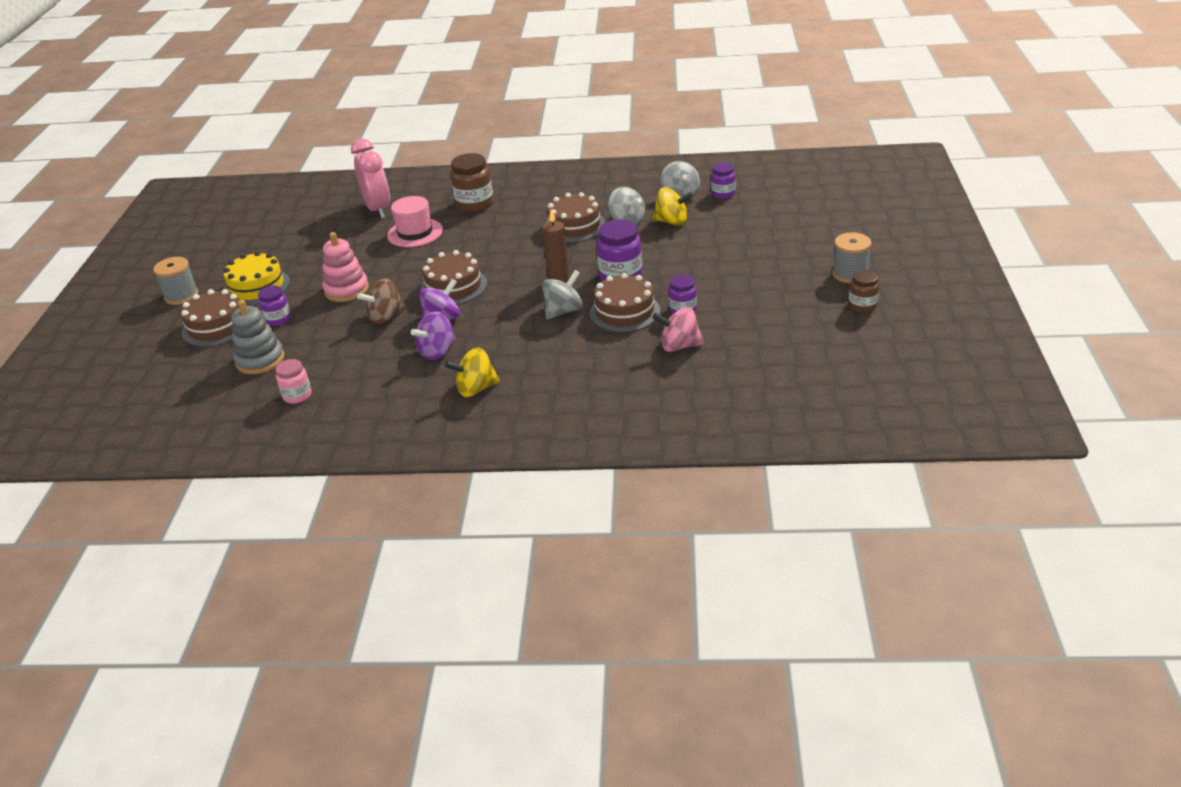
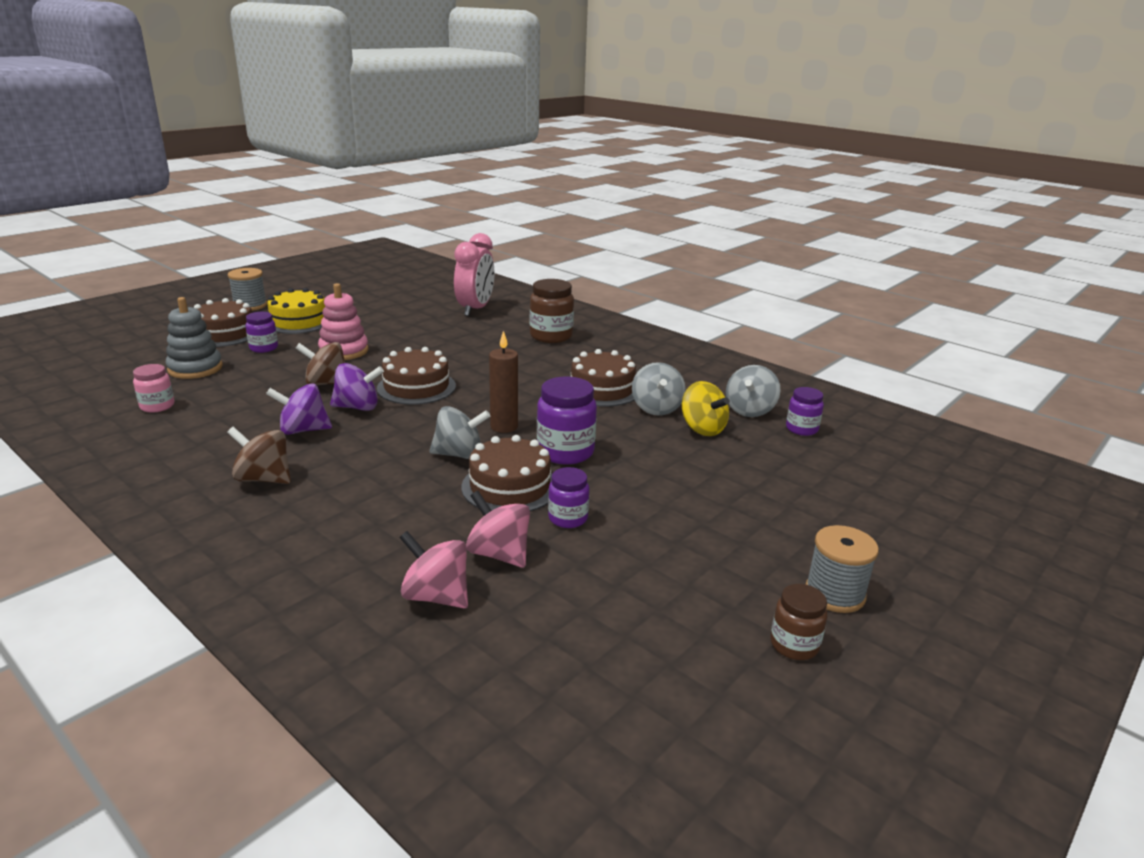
camera: 35 degrees right, 10 degrees down
pink hat [387,196,443,247] -> none
yellow spinning top [445,348,500,397] -> brown spinning top [227,427,291,484]
none -> pink spinning top [399,531,468,608]

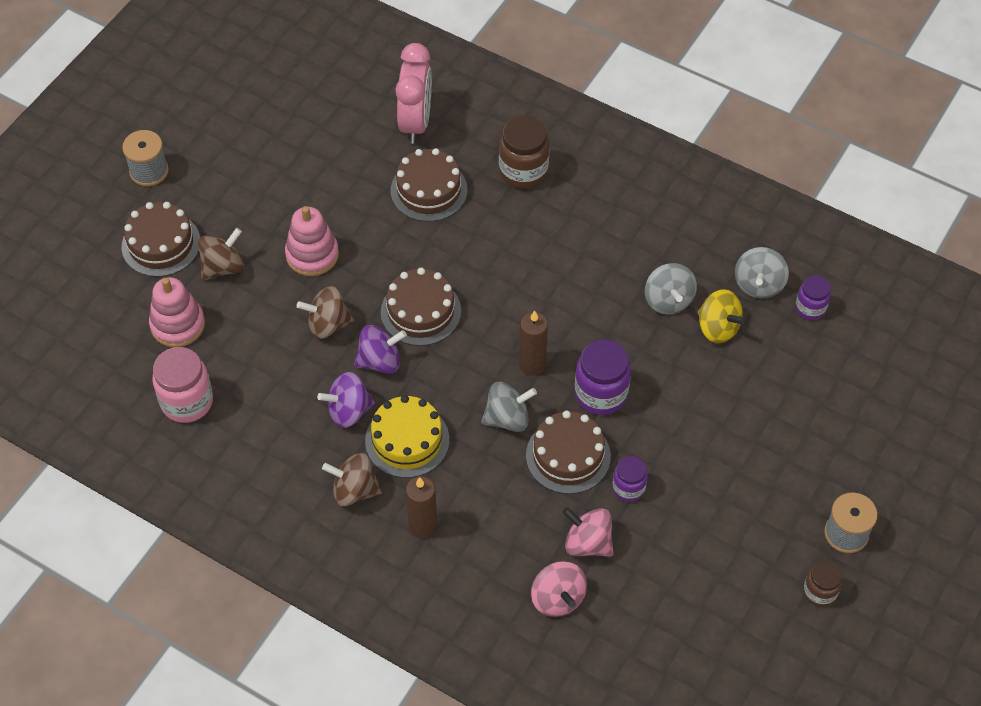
camera: 10 degrees left, 30 degrees up
pink jar [133,364,174,413] -> pink jar [152,347,213,423], size x1.66
grey stacking toy [165,297,223,379] -> pink stacking toy [149,277,205,347]
purple jar [246,312,278,353] -> brown spinning top [198,228,244,280]
yellow cake [267,288,325,334] -> yellow cake moved to [365,395,449,478]
pink spinning top [399,531,468,608] -> pink spinning top turned 135 degrees counterclockwise [531,561,587,617]
brown cake [571,349,636,407] -> brown cake moved to [391,148,467,222]
none -> brown candle [406,476,437,538]

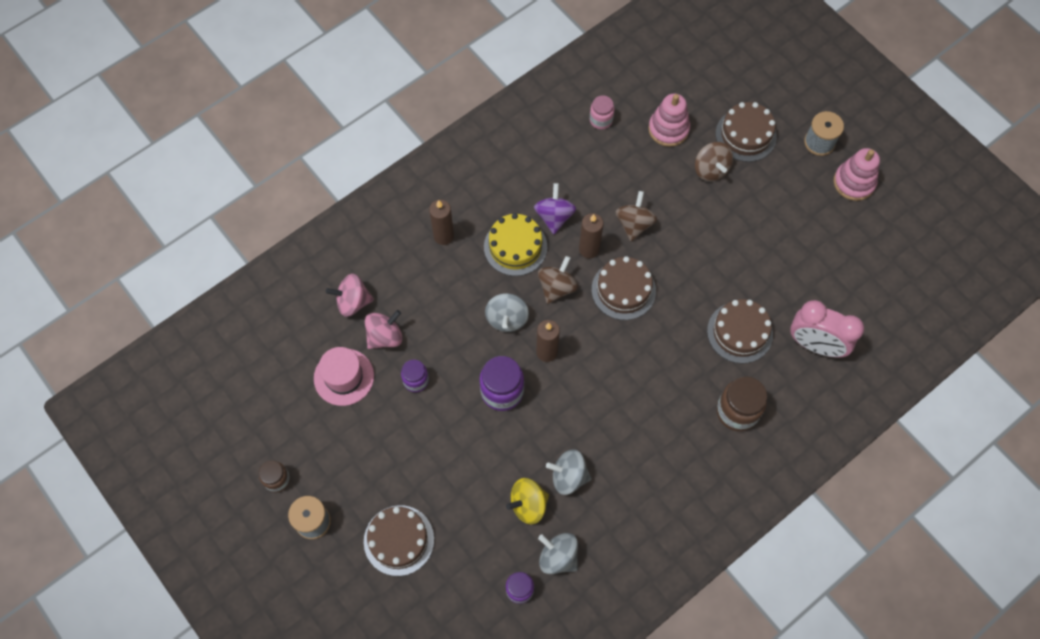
camera: 110 degrees right, 10 degrees up
pink jar [152,347,213,423] -> pink jar [590,95,615,129], size x0.60
pink stacking toy [285,206,339,276] -> pink stacking toy moved to [834,148,880,201]
brown spinning top [322,453,382,506] -> brown spinning top moved to [538,256,578,304]
purple spinning top [354,325,407,374] -> brown candle [579,213,603,258]
brown cake [526,411,611,494] -> brown cake moved to [364,505,434,576]
none -> pink hat [314,347,374,406]

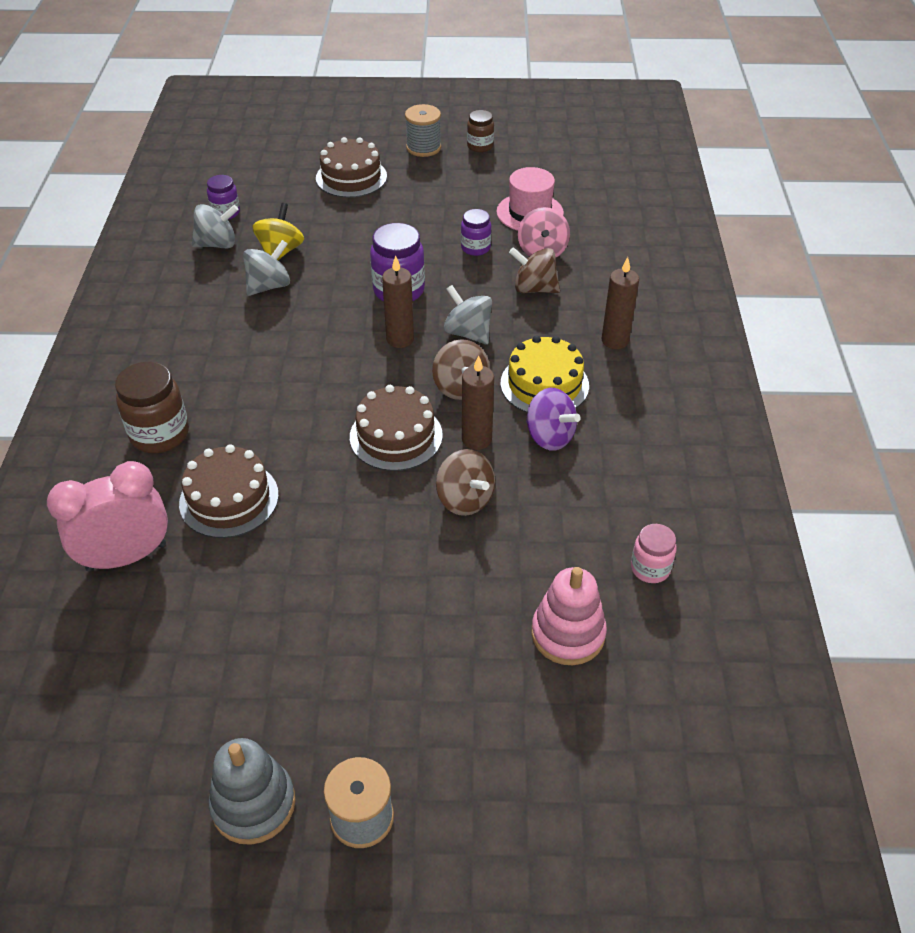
camera: 130 degrees right, 20 degrees down
pink spinning top [326,274,374,317] -> none
brown spinning top [695,142,733,181] -> brown spinning top moved to [509,247,560,293]
brown cake [716,102,777,162] -> none
pink stacking toy [834,148,880,201] -> grey stacking toy [209,738,296,845]

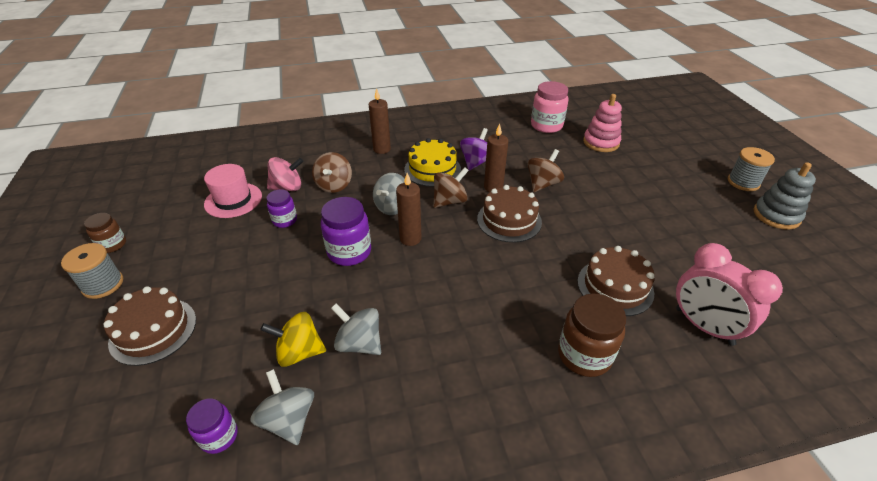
camera: 105 degrees left, 5 degrees down
pink jar [631,524,677,583] -> pink jar [531,81,569,133], size x1.66

